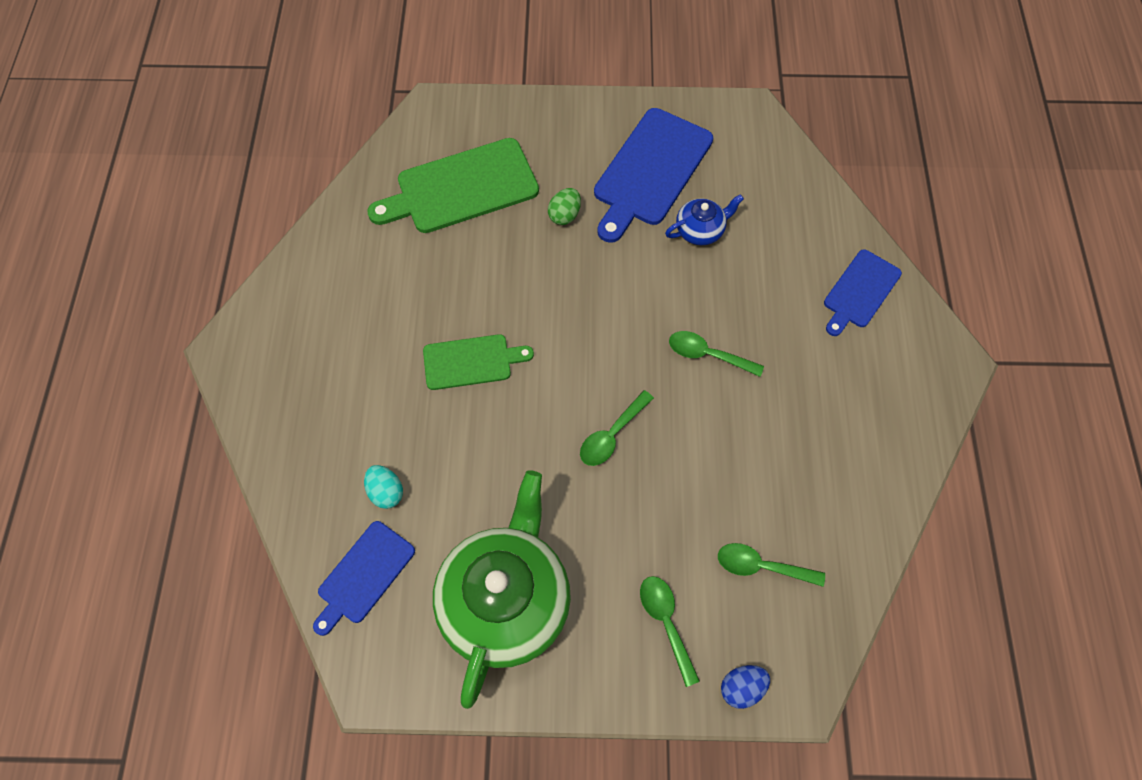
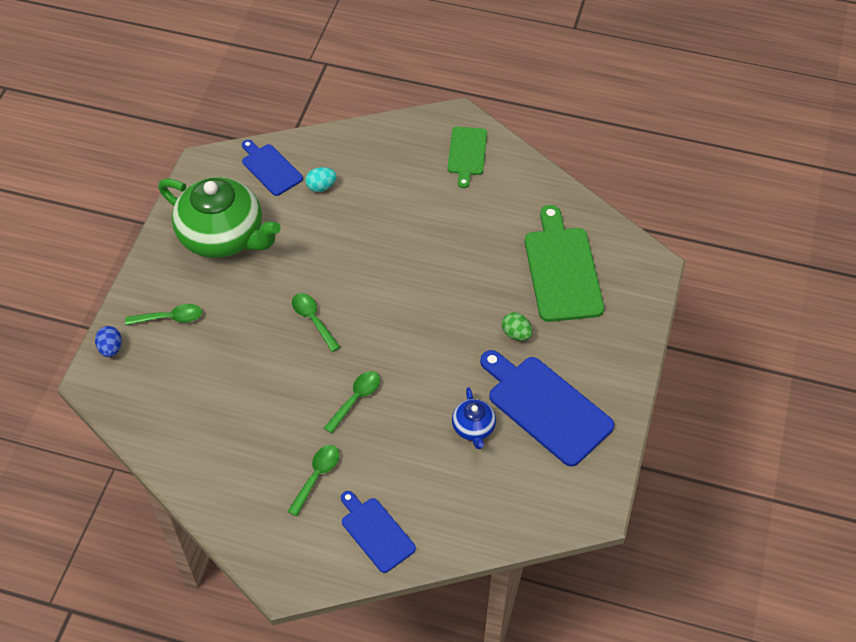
camera: 105 degrees right, 10 degrees down
green cutting board [423,334,534,390] -> green cutting board moved to [447,127,487,188]
green spoon [718,543,825,587] -> green spoon moved to [287,445,339,516]

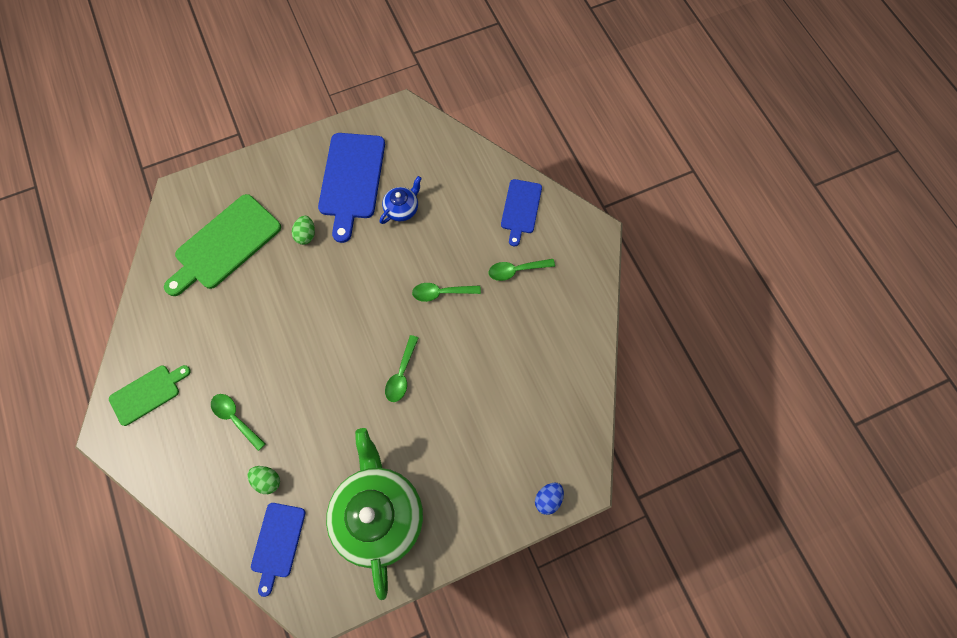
camera: 130 degrees left, 15 degrees up
green spoon [125,304,202,325] -> green spoon moved to [211,394,266,451]
turquoise egg [305,167,337,192] -> green egg [247,466,280,494]

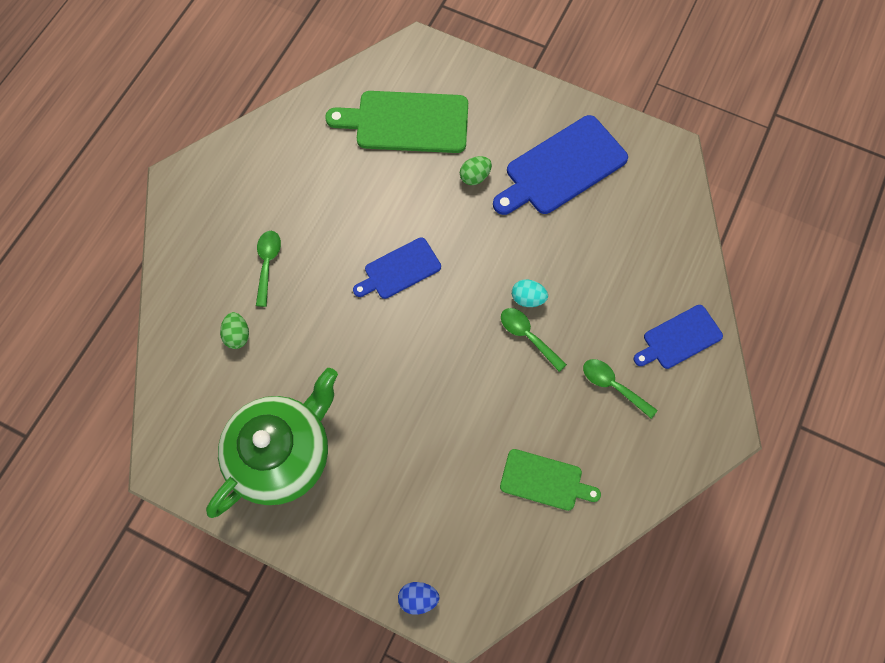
camera: 50 degrees right, 0 degrees up
green cutting board [109,365,191,426] -> green cutting board moved to [500,449,601,511]
blue cutting board [251,503,305,597] -> blue cutting board moved to [353,237,441,299]
blue teapot [379,176,422,224] -> none
green spoon [385,335,419,402] -> none
none -> turquoise egg [512,279,548,307]

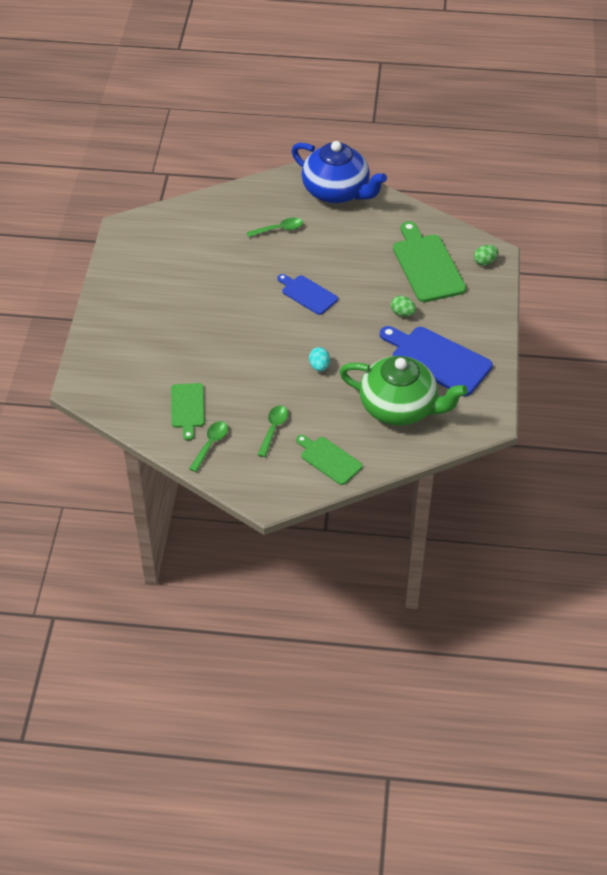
camera: 70 degrees right, 20 degrees down
green teapot [206,368,338,518] -> green teapot moved to [339,356,468,426]
green egg [220,312,249,349] -> green egg moved to [474,245,498,266]
blue egg [398,582,439,615] -> none
green spoon [501,308,567,372] -> green spoon moved to [189,421,228,472]
blue cutting board [634,305,723,369] -> green cutting board [296,435,363,485]
none -> blue teapot [292,141,387,203]

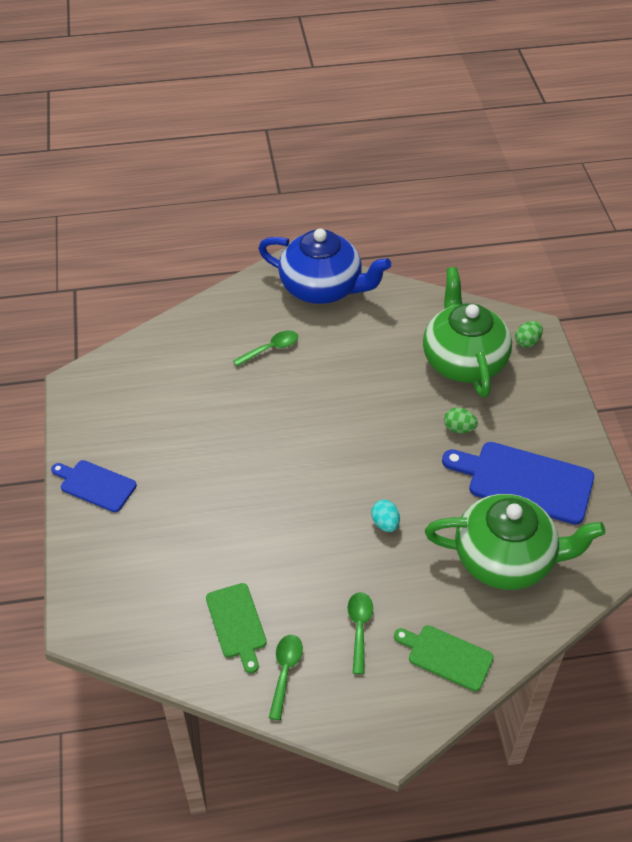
camera: 15 degrees left, 0 degrees up
blue cutting board [277,274,338,315] -> blue cutting board moved to [51,460,137,512]
green cutting board [393,221,466,302] -> green teapot [423,267,512,398]

